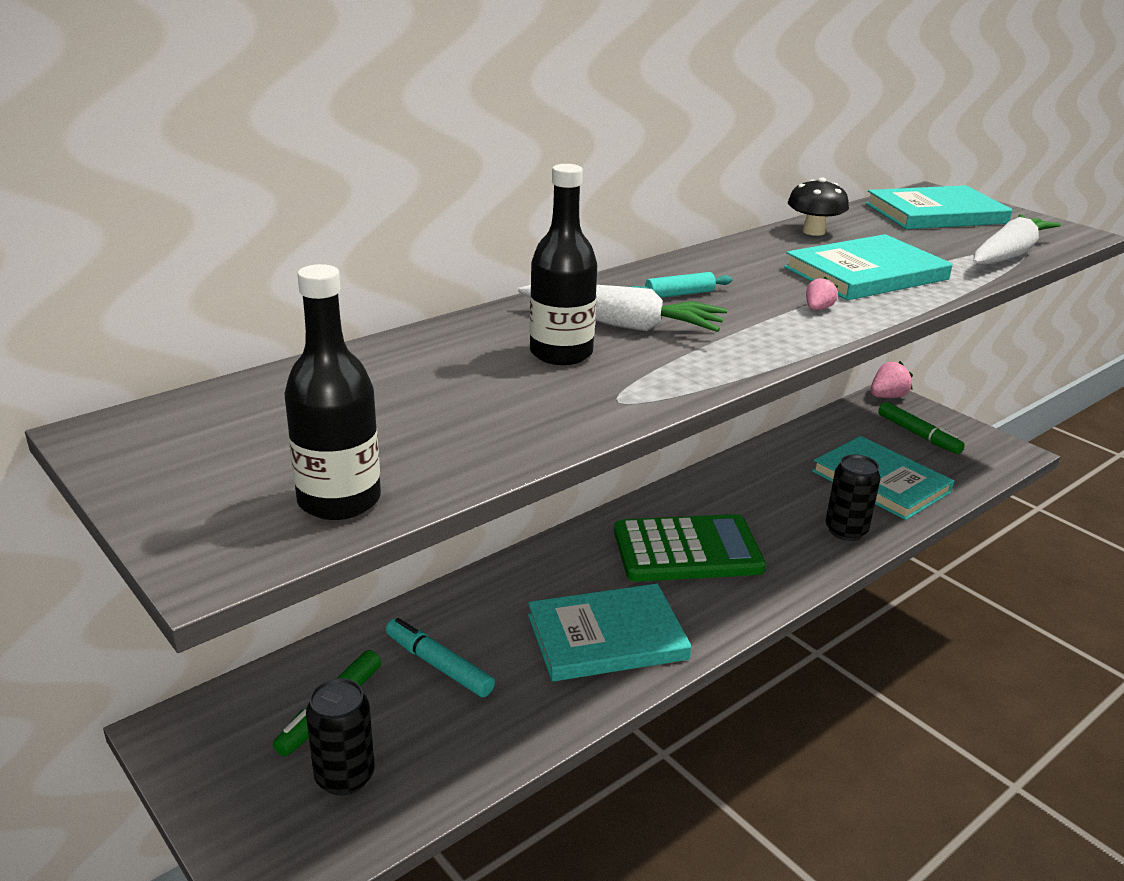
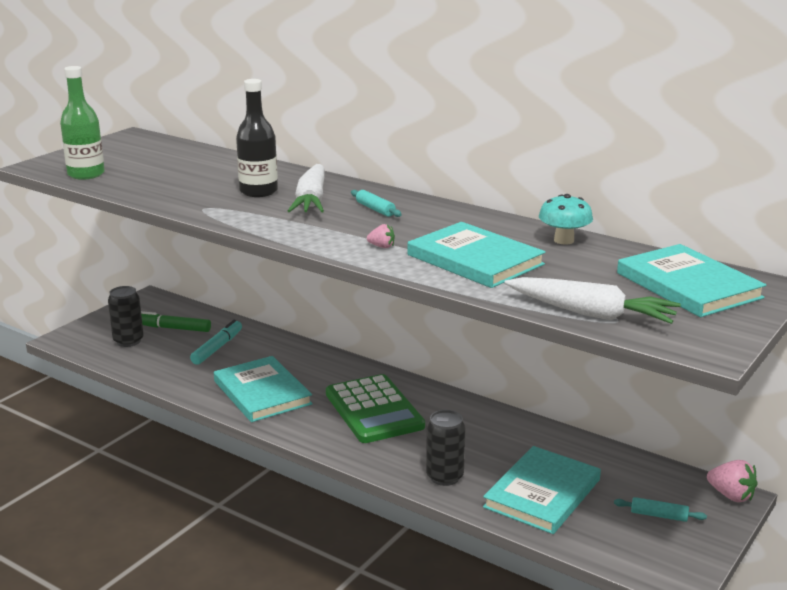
camera: 75 degrees right, 5 degrees down
black bottle [284,264,381,520] -> green bottle [60,66,105,180]
black mushroom [788,177,849,236] -> turquoise mushroom [539,194,593,245]
green marker [878,402,965,454] -> turquoise rolling pin [614,497,707,522]

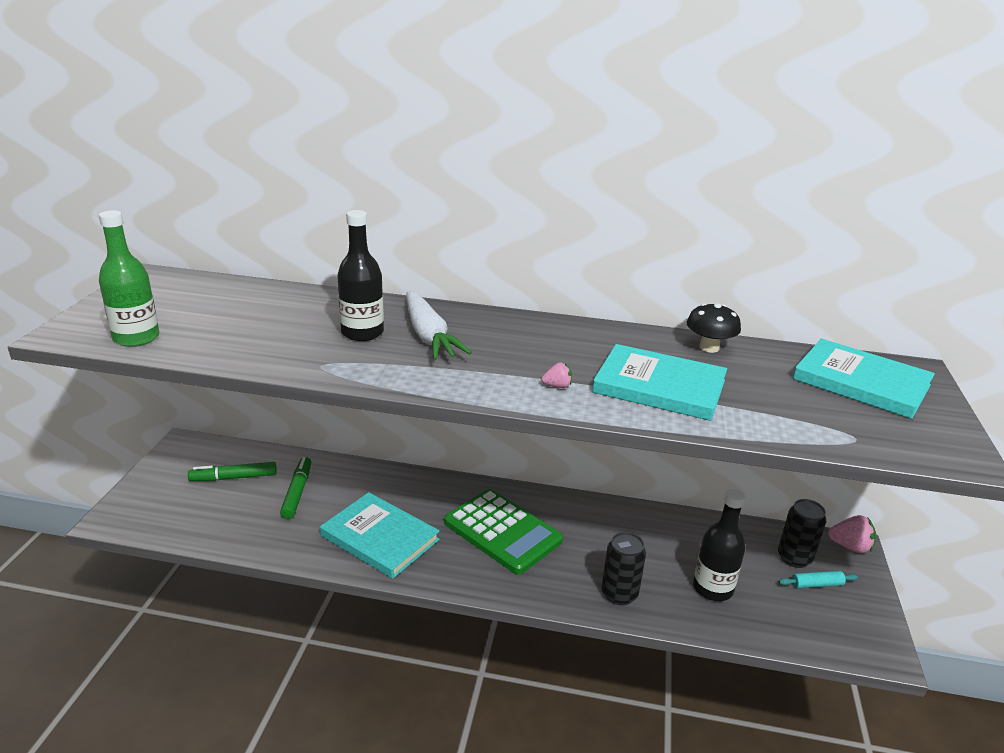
camera: 25 degrees left, 5 degrees up
black can [108,286,144,347] -> black can moved to [778,499,826,568]
turquoise marker [190,320,242,365] -> green marker [280,457,311,519]
turquoise rolling pin [351,190,402,217] -> none
turquoise book [483,446,601,534] -> black bottle [693,489,746,601]
white carrot [504,277,681,324] -> none
turquoise mushroom [539,194,593,245] -> black mushroom [687,303,741,353]

